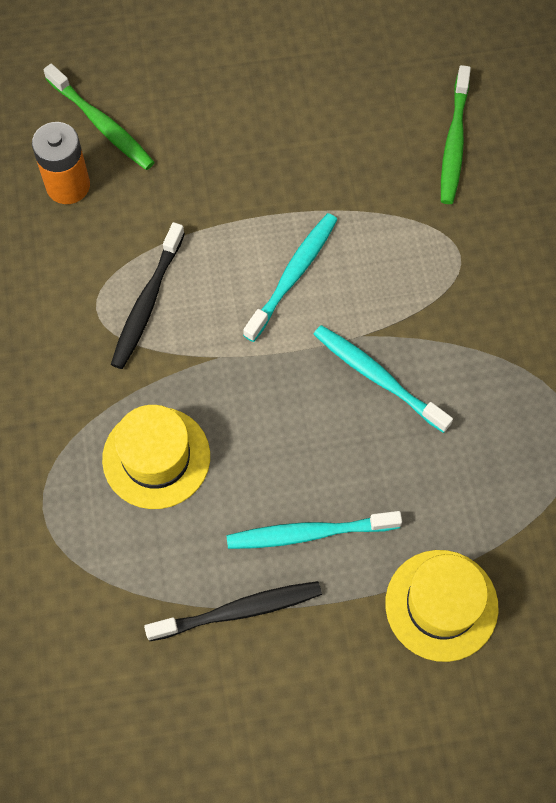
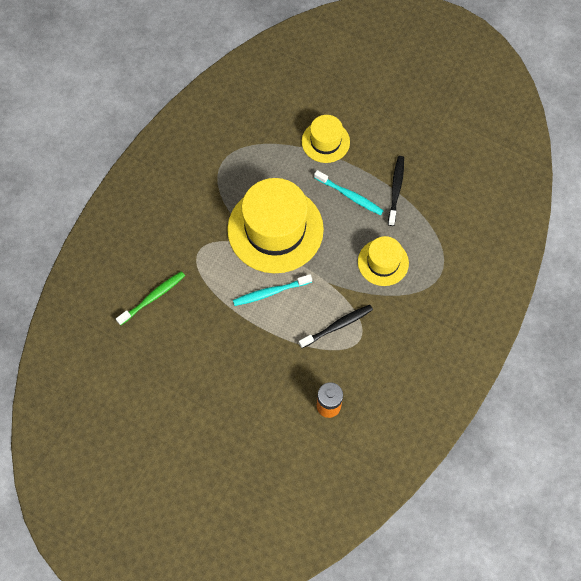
camera: 140 degrees left, 0 degrees up
green toothbrush [43,64,155,170] -> none
black toothbrush [144,581,322,641] -> black toothbrush turned 75 degrees clockwise [388,156,404,226]
turquoise toothbrush [313,325,453,433] -> yellow hat [227,178,324,273]

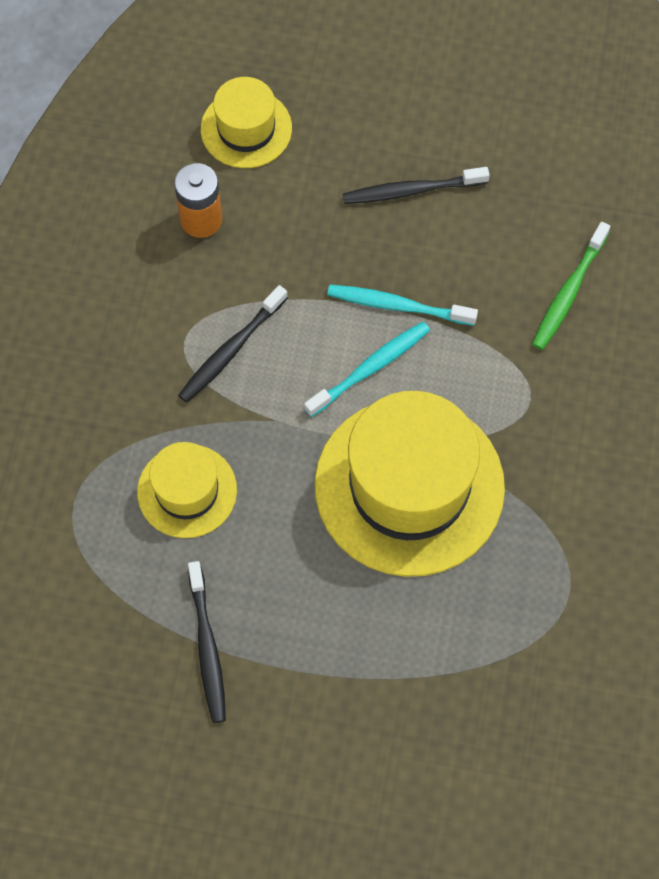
camera: 160 degrees right, 0 degrees up
yellow hat [302,115,350,163] -> yellow hat moved to [201,77,292,168]
turquoise toothbrush [314,170,384,215] -> turquoise toothbrush moved to [327,285,478,326]
none -> black toothbrush [343,167,490,204]

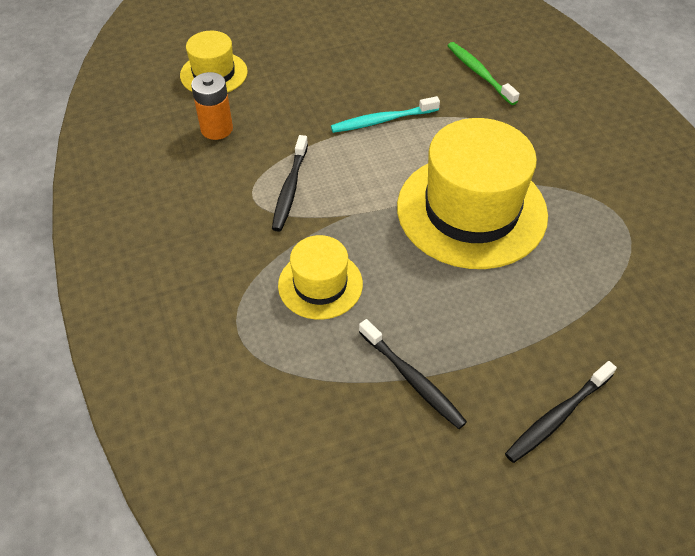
camera: 30 degrees left, 15 degrees down
turquoise toothbrush [304,322,430,417] -> none
black toothbrush [343,167,490,204] -> black toothbrush moved to [505,361,617,463]
green toothbrush [532,222,610,350] -> green toothbrush turned 150 degrees clockwise [447,42,520,105]

